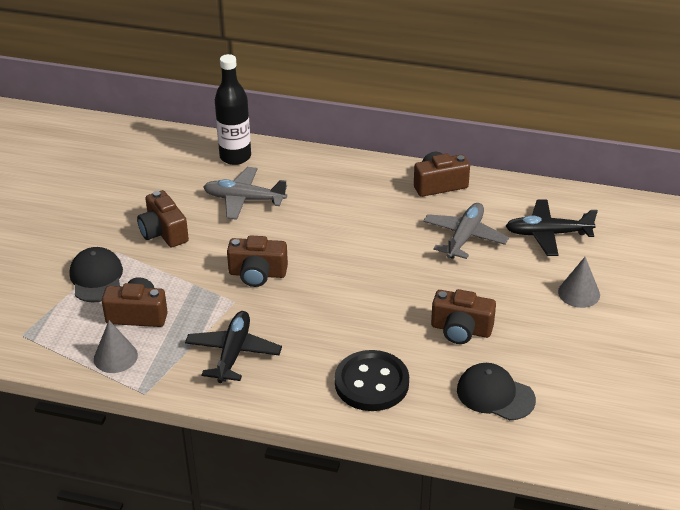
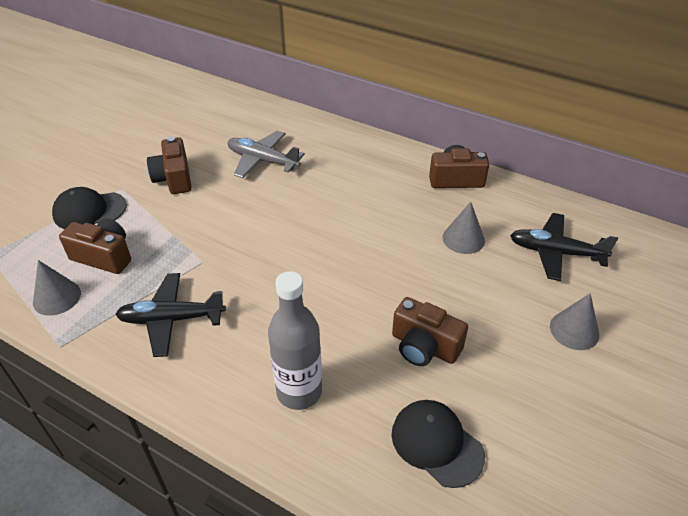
camera: 15 degrees right, 5 degrees up
black cap [69,247,123,302] -> black cap turned 105 degrees counterclockwise [52,187,127,229]
black plane [185,311,282,383] -> black plane turned 120 degrees counterclockwise [115,273,226,357]
black bottle [215,54,251,165] -> none
brown camera [227,235,288,287] -> none
black button [335,350,409,411] -> grey bottle [268,271,322,410]
grey plane [423,203,509,259] -> grey cone [443,202,485,254]

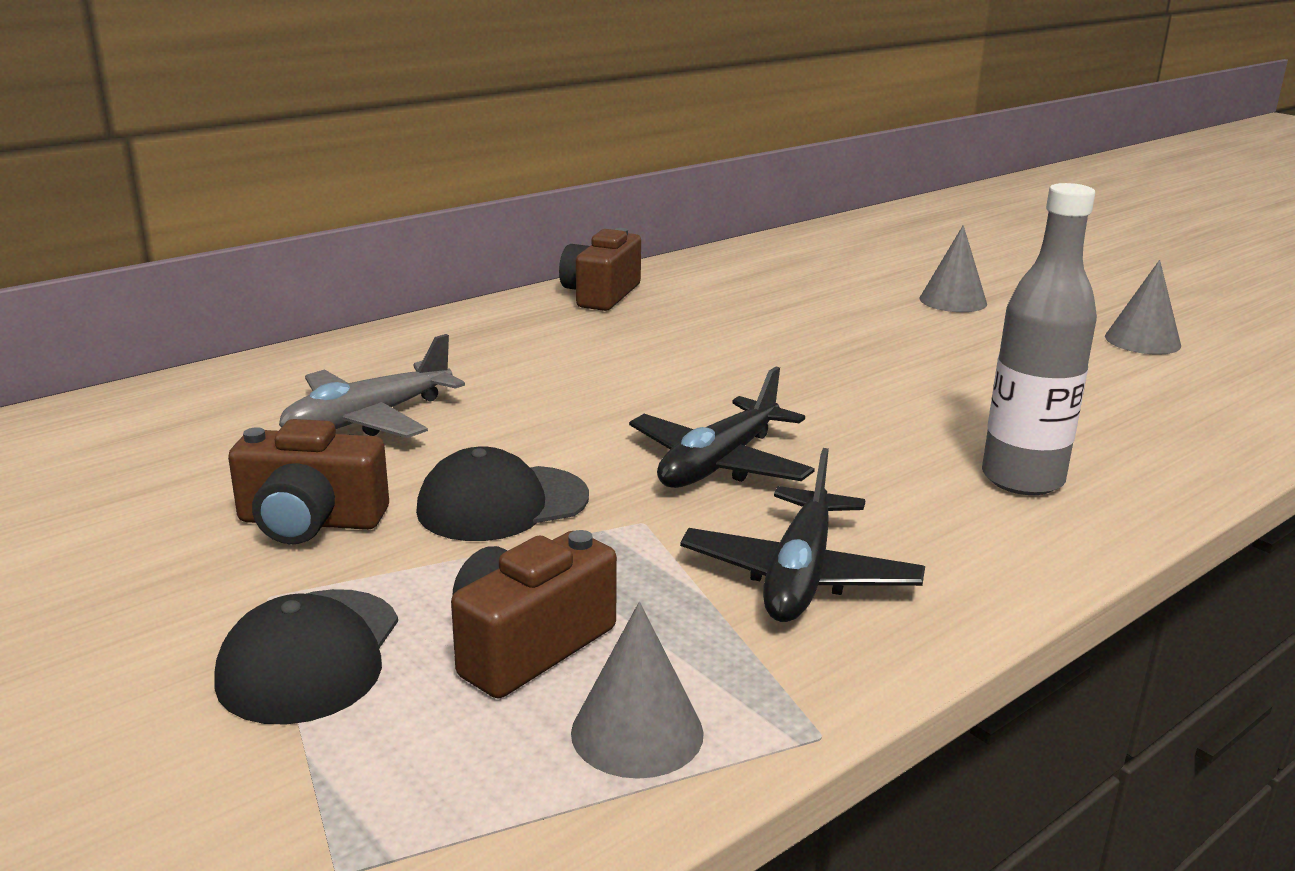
camera: 70 degrees left, 20 degrees down
black cap [391,400,485,488] -> black cap moved to [416,447,589,541]
brown camera [392,297,468,366] -> none
grey cone [443,202,485,254] -> grey cone moved to [1105,260,1181,355]
black plane [510,213,618,281] -> black plane moved to [629,367,815,488]

